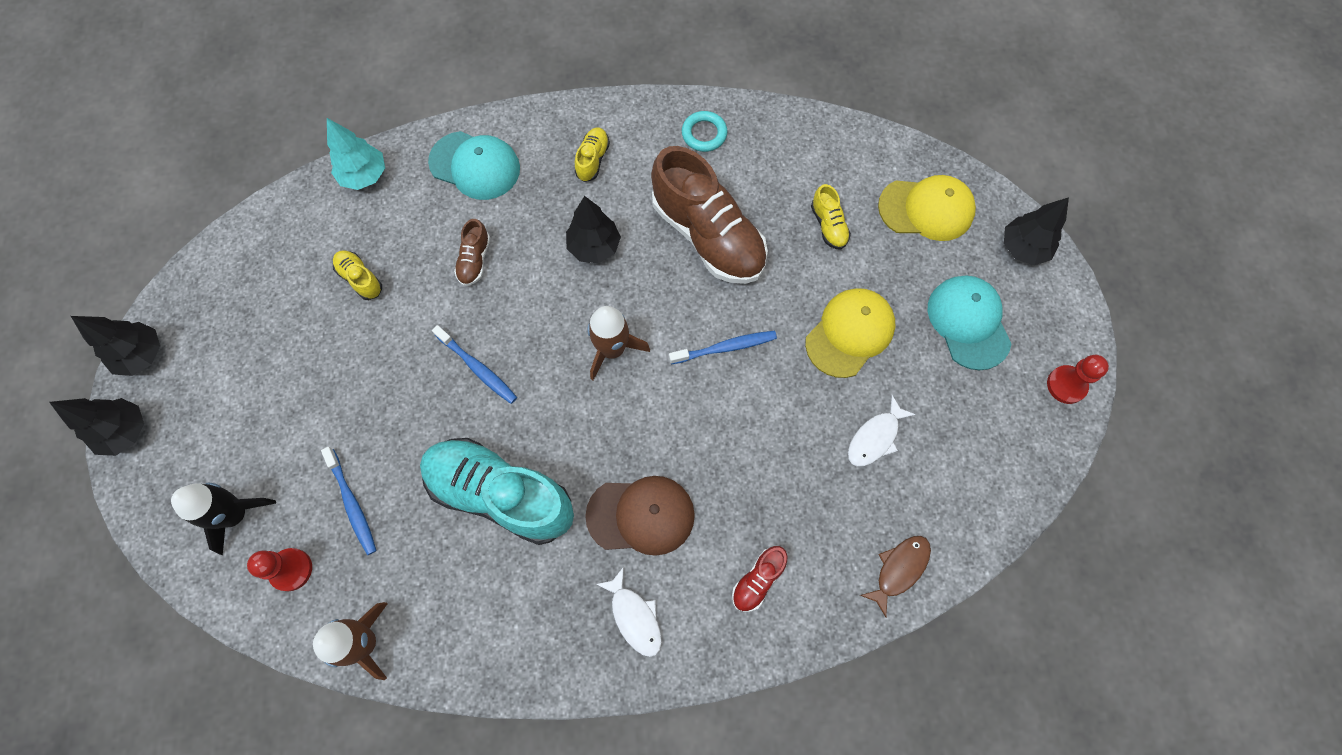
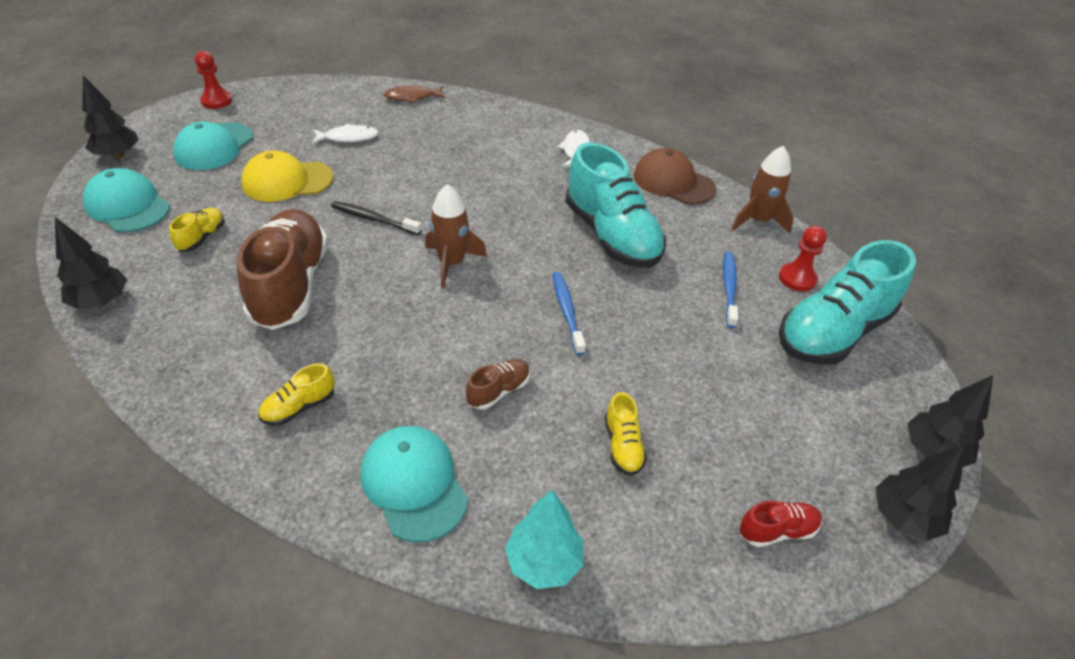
camera: 145 degrees left, 25 degrees down
black rocket [171,483,276,555] -> turquoise shoe [779,240,916,365]
black tree [566,196,621,263] -> black tree moved to [55,217,127,309]
brown cap [585,476,695,556] -> brown cap moved to [634,148,716,205]
blue toothbrush [669,331,777,364] -> black toothbrush [331,201,422,235]
turquoise ring [682,111,727,152] -> none
red shoe [732,546,787,612] -> red shoe moved to [739,501,822,547]
yellow cap [878,175,976,241] -> turquoise cap [83,168,170,232]

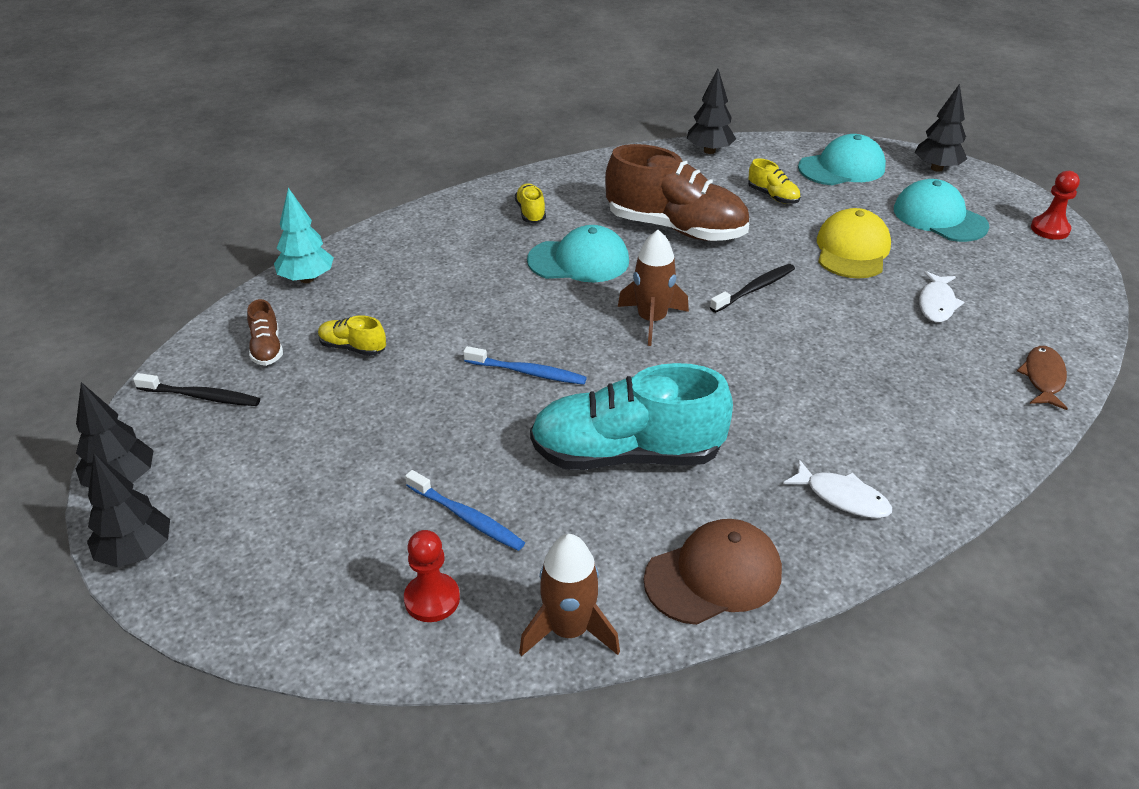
camera: 120 degrees right, 5 degrees down
turquoise cap [361,426,468,543] -> turquoise cap moved to [527,225,629,282]
brown shoe [466,359,530,410] -> brown shoe moved to [247,299,283,366]
red shoe [739,501,822,547] -> black toothbrush [133,373,260,406]
turquoise shoe [779,240,916,365] -> none

